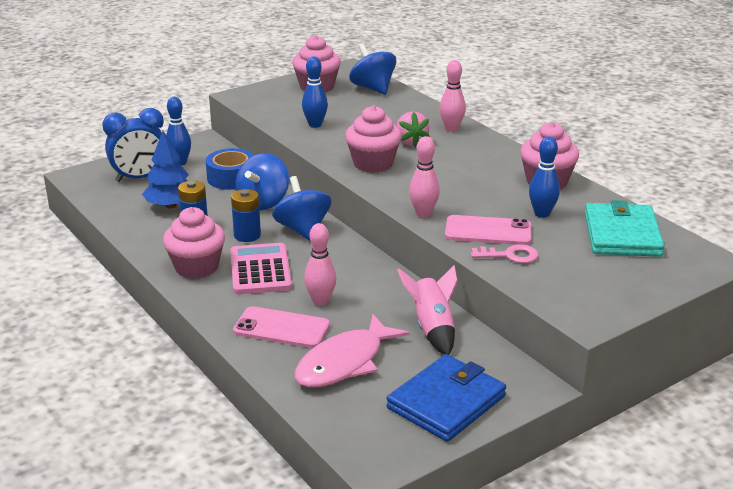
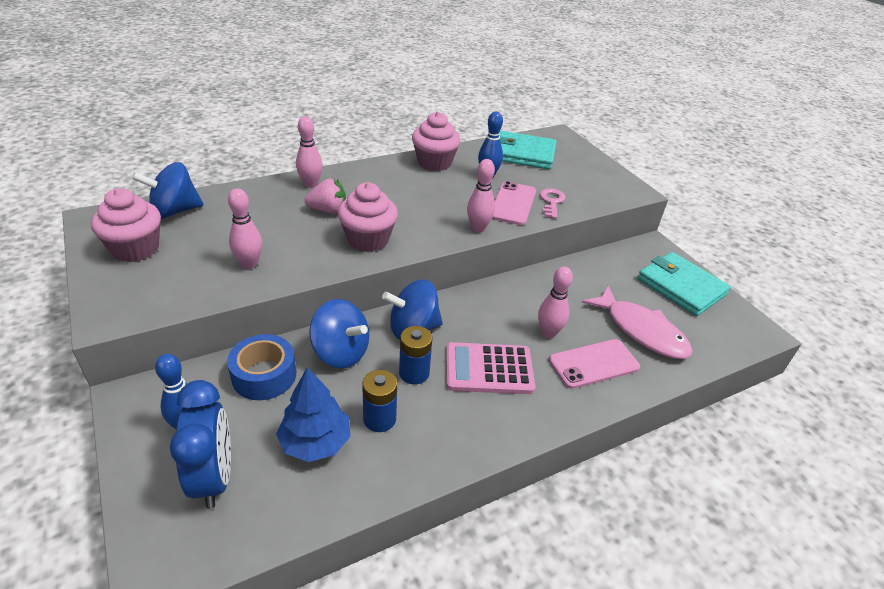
camera: 85 degrees left, 10 degrees up
pink cupcake [163,207,225,279] -> none
pink phone [233,306,330,348] -> pink phone turned 45 degrees clockwise [549,339,640,389]
blue bowling pin [302,56,328,128] -> pink bowling pin [228,188,262,269]
blue wallet [387,354,506,442] -> turquoise wallet [638,252,731,316]
pink rocket [397,265,458,355] -> none

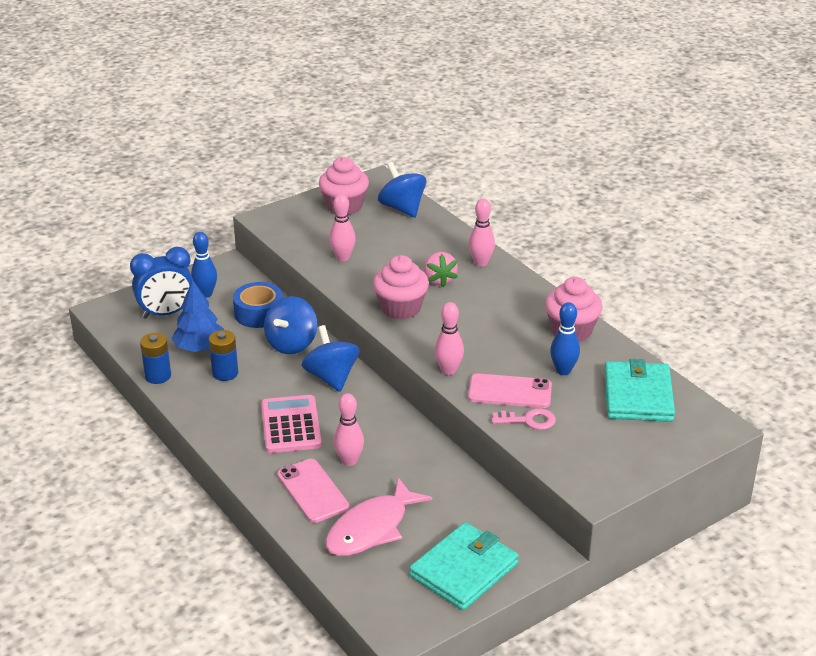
camera: 85 degrees right, 5 degrees down
blue battery [399,326,432,384] -> blue battery moved to [140,333,171,384]

